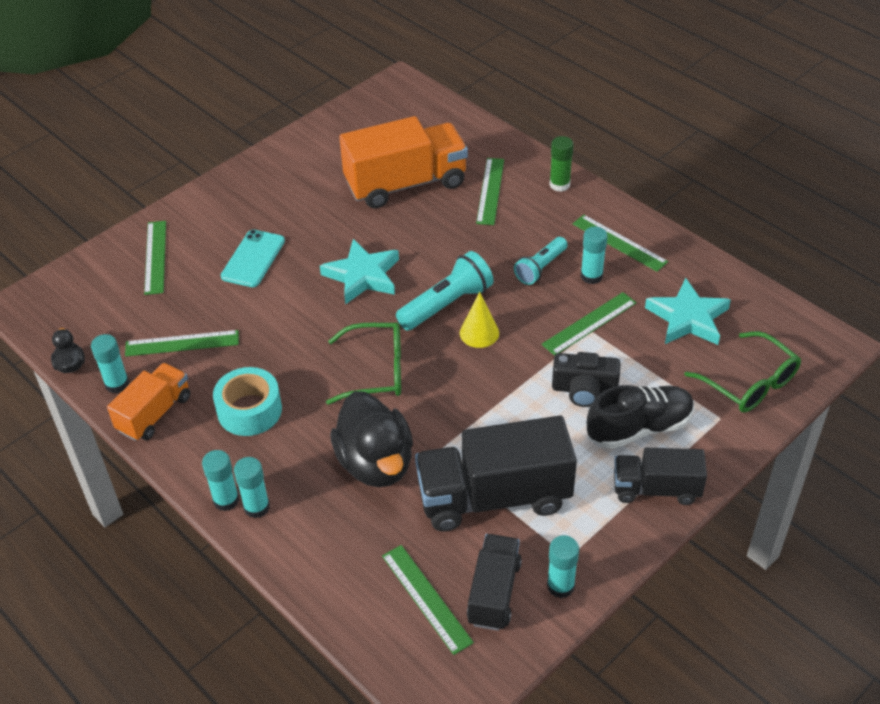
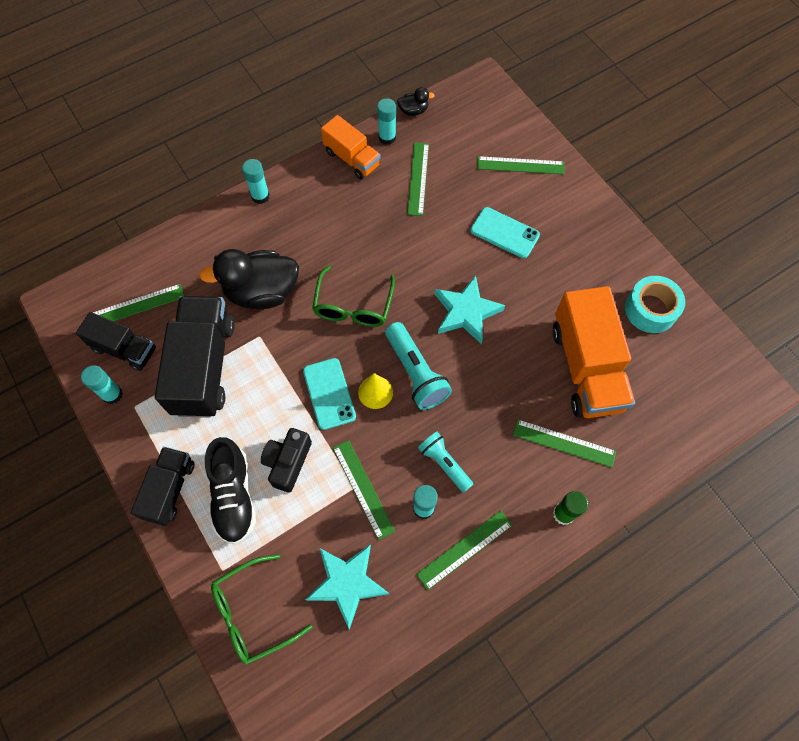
camera: 100 degrees right, 20 degrees up
turquoise tape [213,367,282,436] -> turquoise tape moved to [625,276,685,333]
turquoise glue stick [234,457,270,518] -> none
none -> turquoise phone [303,358,356,430]

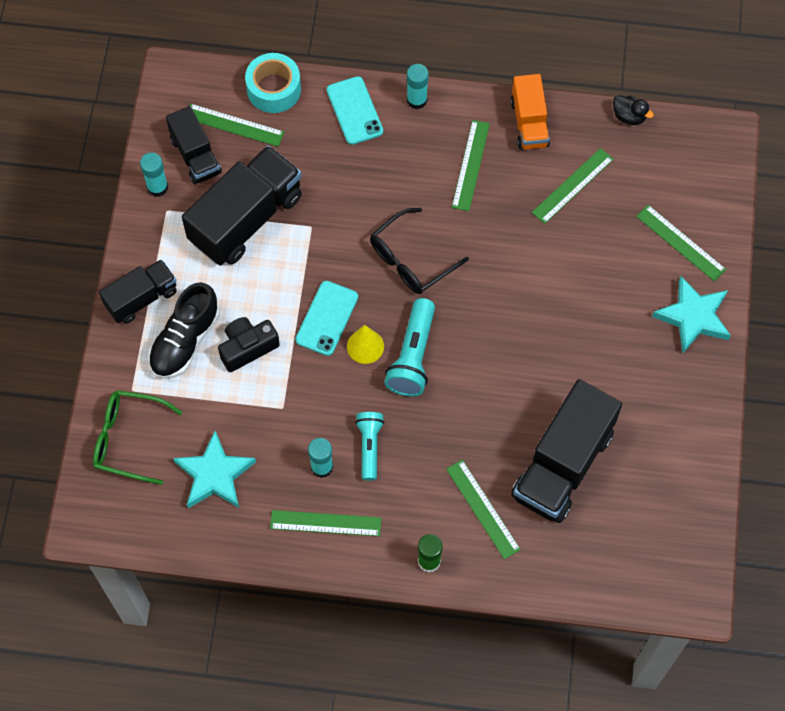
camera: 40 degrees right, 0 degrees up
black duck [199,249,299,309] -> none
green glasses [312,266,395,327] -> black glasses [370,208,469,294]
green ruler [333,440,395,540] -> green ruler moved to [452,120,490,211]
turquoise glue stick [377,98,396,145] -> none
turquoise star [435,275,505,344] -> turquoise star moved to [652,277,731,353]
turquoise phone [470,207,540,258] -> turquoise phone moved to [327,76,383,145]
orange truck [553,286,635,418] -> black truck [511,379,622,523]
turquoise tape [625,276,685,333] -> turquoise tape moved to [245,53,301,113]

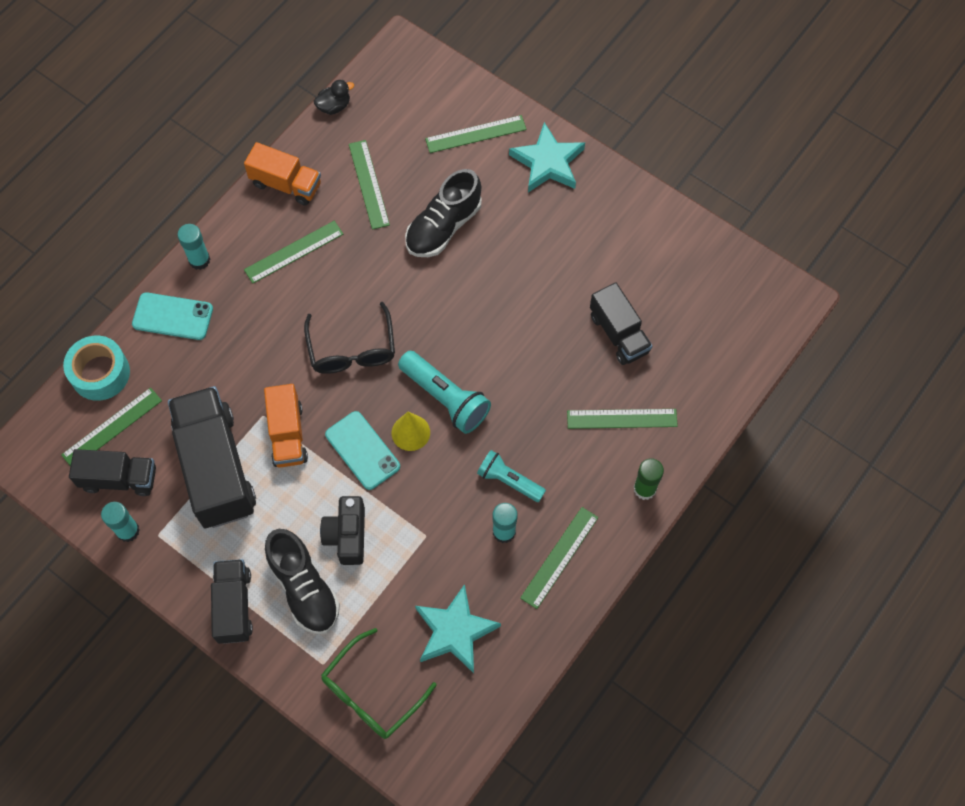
camera: 60 degrees left, 0 degrees up
green ruler [452,120,490,211] -> green ruler turned 75 degrees counterclockwise [244,221,343,283]
black truck [511,379,622,523] -> black truck [590,283,652,365], size x0.58
none -> orange truck [264,384,308,467]
none -> black shoe [405,169,482,257]

